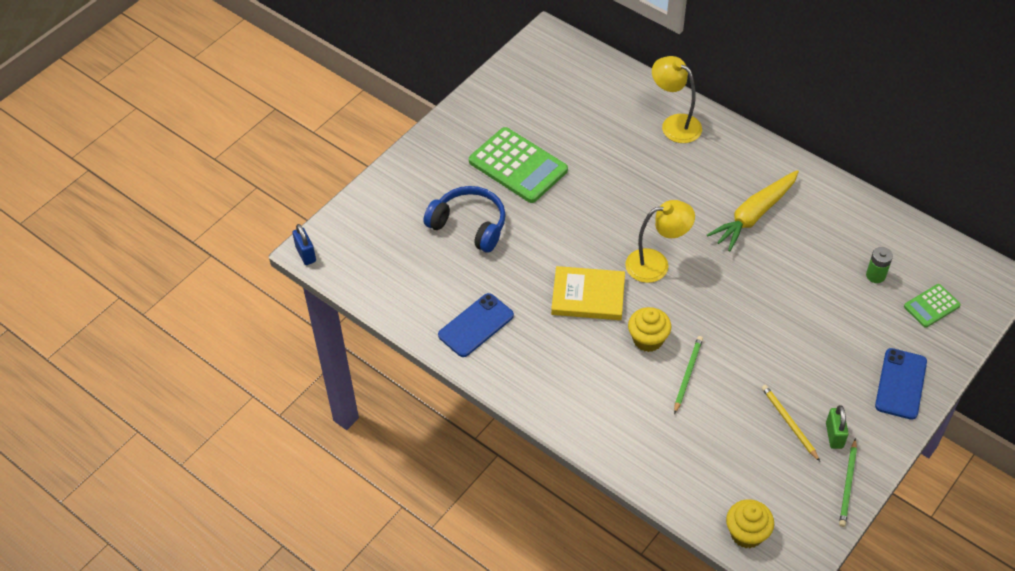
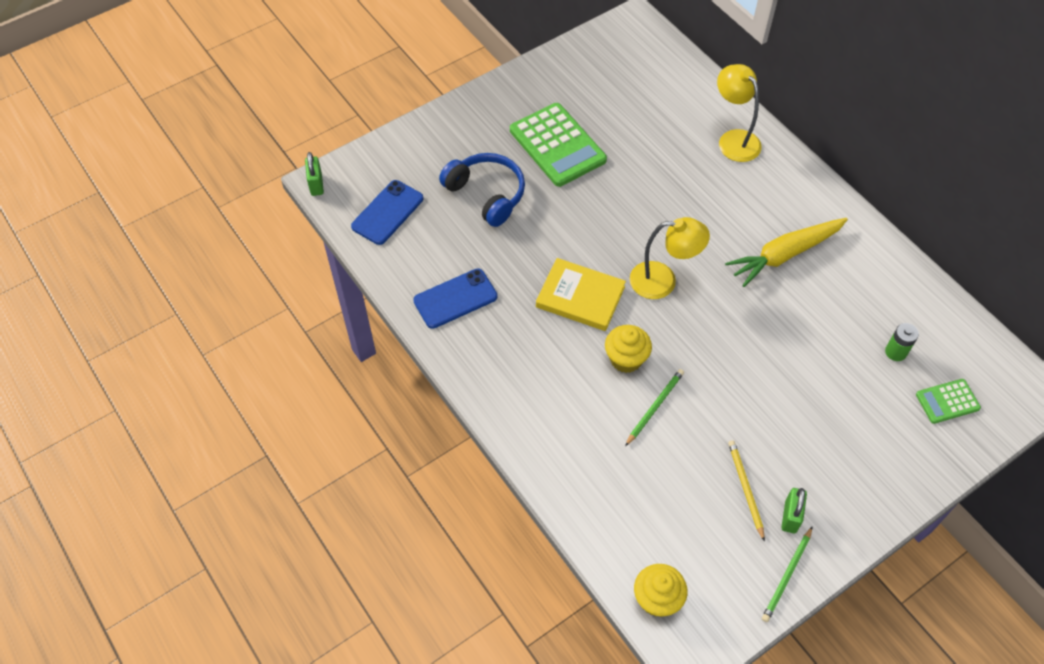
camera: 15 degrees right, 5 degrees up
blue padlock [292,224,316,265] -> green padlock [305,152,324,196]
blue phone [875,348,927,420] -> blue phone moved to [351,180,423,245]

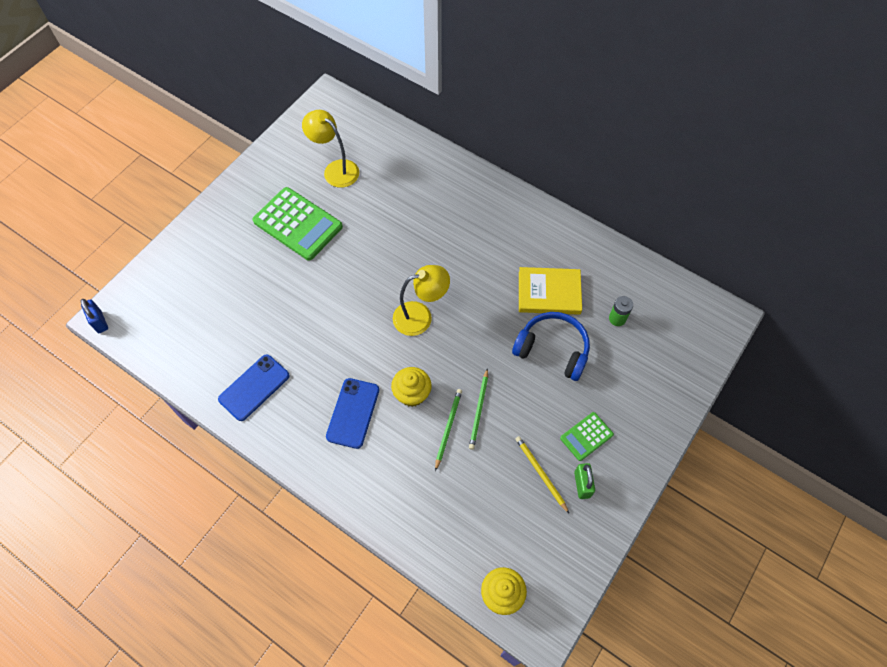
camera: 20 degrees left, 5 degrees up
green padlock [305,152,324,196] -> blue padlock [81,299,108,333]
blue phone [351,180,423,245] -> blue phone moved to [326,378,379,449]
blue headphones [439,153,525,227] -> blue headphones moved to [512,312,590,381]
yellow book [536,258,626,331] -> yellow book moved to [519,267,582,315]
yellow lamp [717,64,762,162] -> yellow lamp moved to [302,110,359,188]
yellow carrot [725,218,848,287] -> none
green pencil [762,526,813,622] -> green pencil moved to [469,368,488,450]
green calculator [916,379,981,424] -> green calculator moved to [560,412,614,461]

